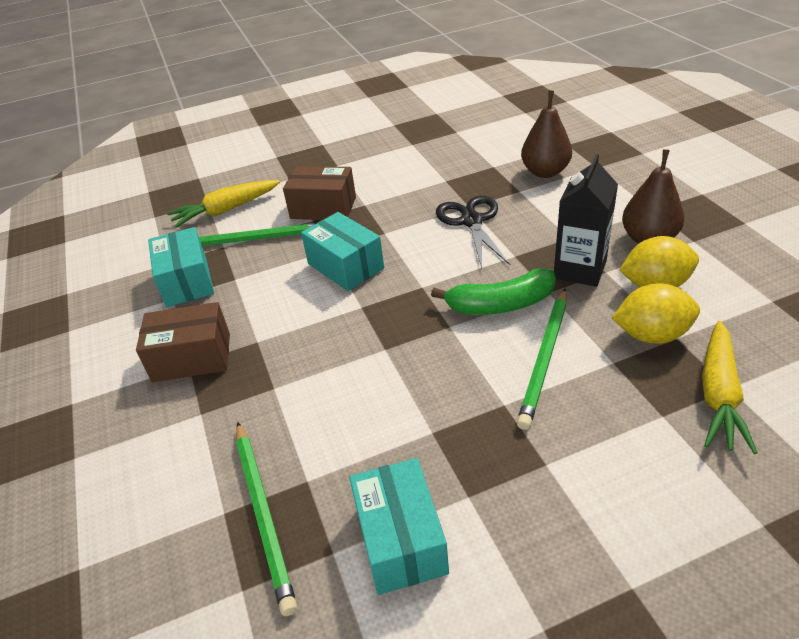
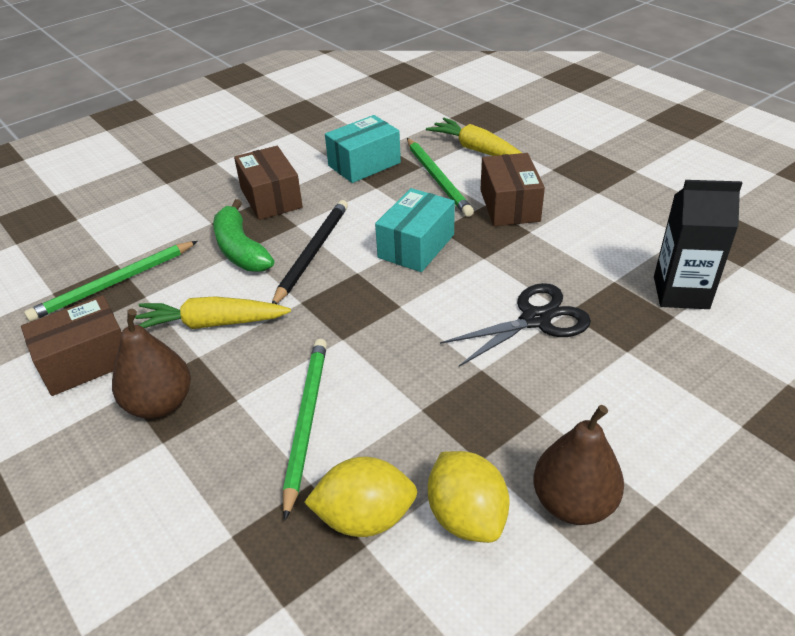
camera: 70 degrees right, 0 degrees up
turquoise box [349,458,449,595] -> brown box [21,295,122,396]
green banana [431,268,556,315] -> green banana moved to [213,199,274,272]
green pencil [517,289,567,430] -> green pencil turned 90 degrees clockwise [283,339,327,520]
brown pear [521,90,572,178] -> brown pear moved to [112,309,191,419]
black carton [554,154,618,287] -> black carton moved to [654,180,742,309]
yellow lemon [612,283,700,344] -> yellow lemon turned 75 degrees counterclockwise [304,457,417,537]
yellow carrot [702,321,758,454] -> yellow carrot moved to [135,296,291,329]
none -> black pencil [272,200,348,304]

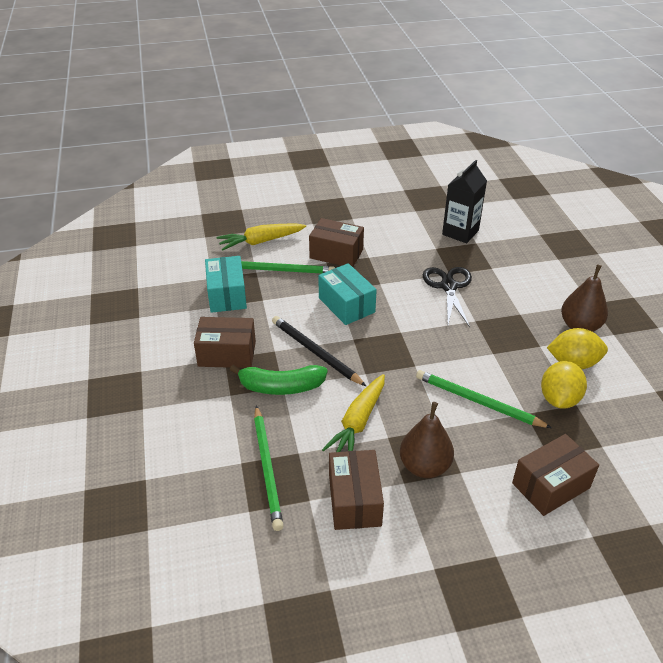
camera: 65 degrees left, 0 degrees up
none -> brown box [512,434,599,516]

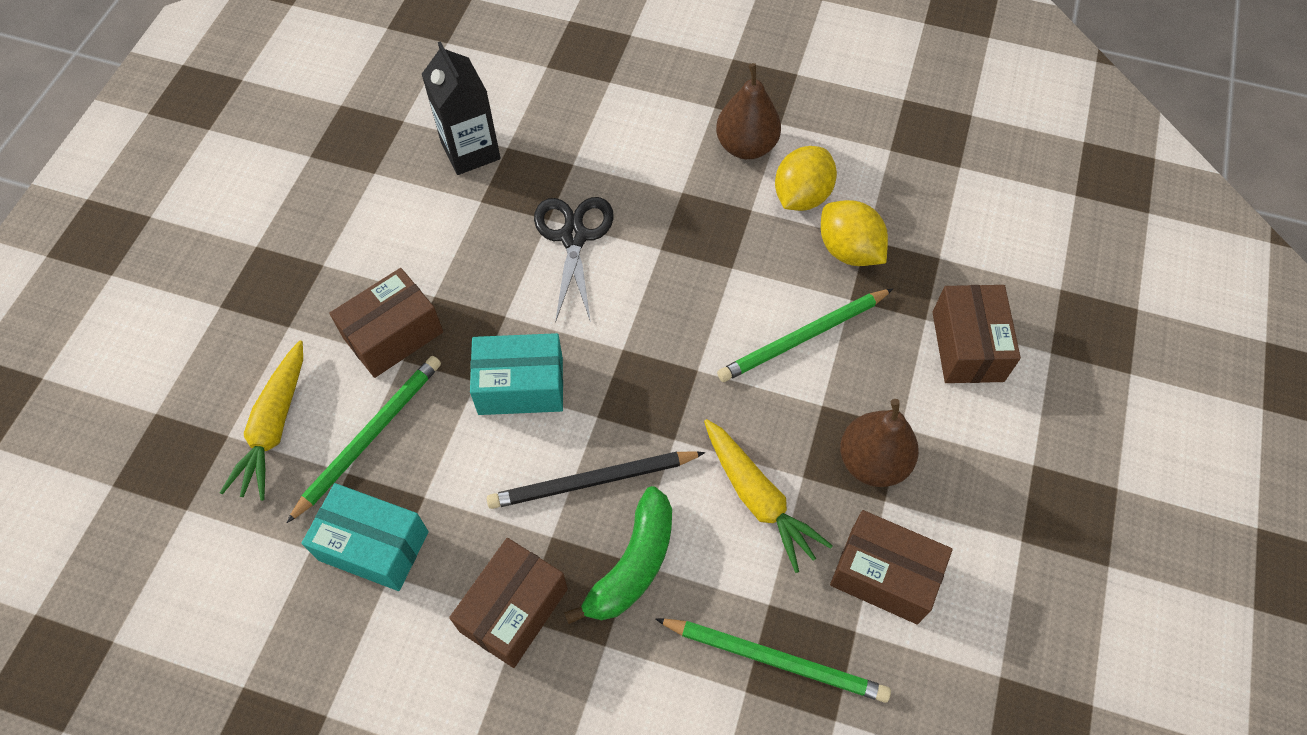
camera: 60 degrees left, 20 degrees up
black scissors [423,267,472,327] -> black scissors turned 60 degrees clockwise [534,197,614,323]

